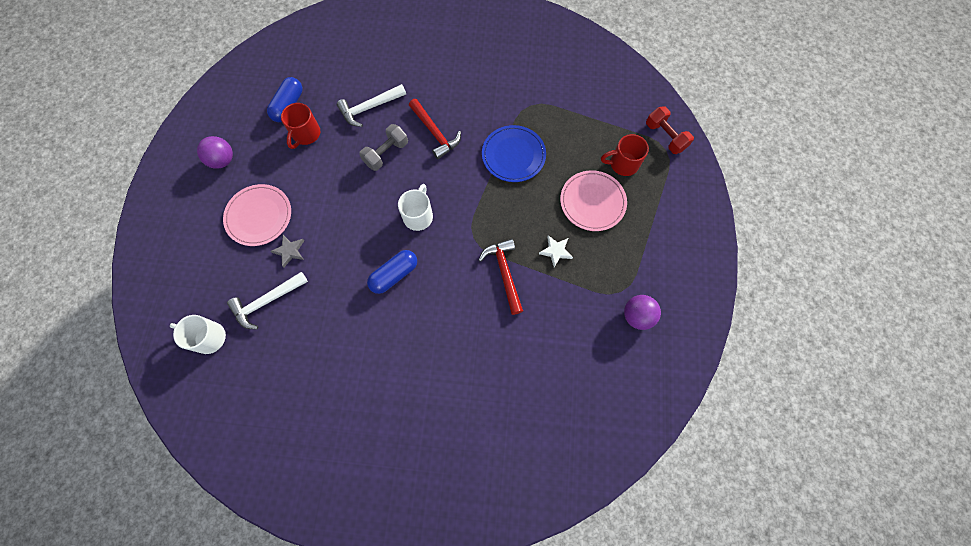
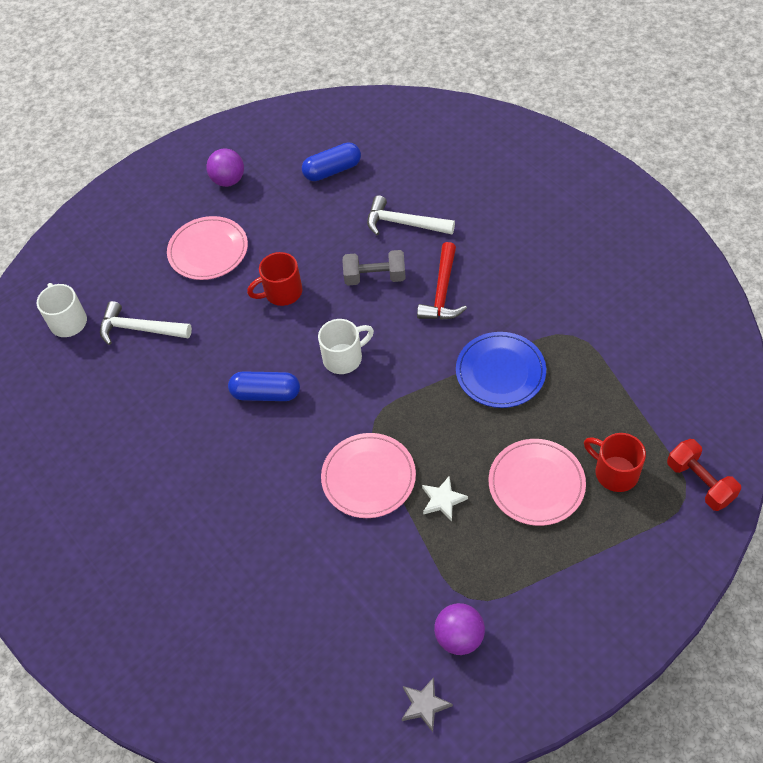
camera: 50 degrees right, 15 degrees down
grey star [270,235,305,267] -> grey star moved to [402,677,453,732]
red mug [281,103,320,149] -> red mug moved to [247,252,302,306]
red hammer [479,239,523,315] -> pink plate [321,433,416,518]
red dumbbell [646,106,694,154] -> red dumbbell turned 45 degrees counterclockwise [667,439,741,511]

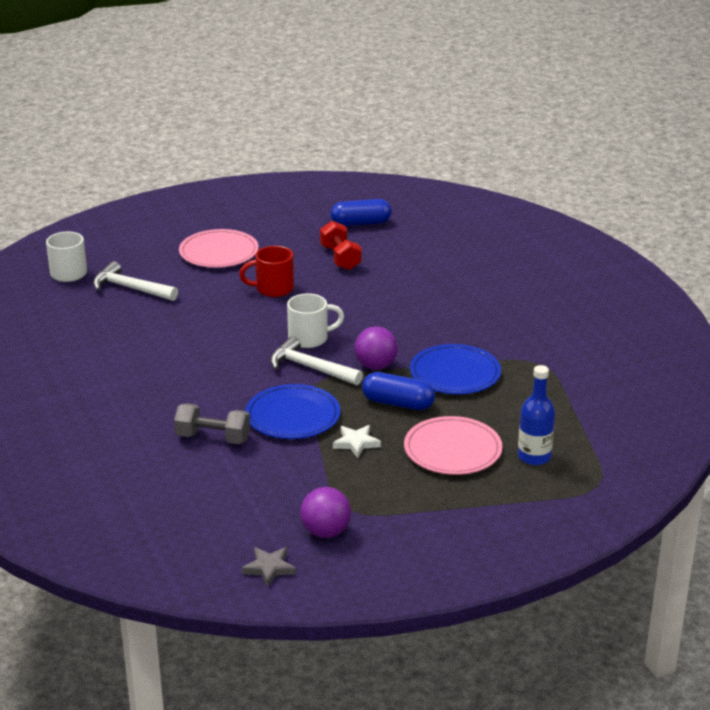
camera: 10 degrees right, 25 degrees down
purple ball [206,148,244,187] -> purple ball moved to [355,326,398,370]
blue capsule [228,371,300,401] -> blue capsule moved to [362,372,435,410]
pink plate [321,433,416,518] -> blue plate [245,384,341,439]
grey dumbbell [342,250,406,285] -> grey dumbbell moved to [174,403,250,444]
white hammer [367,195,455,235] -> white hammer moved to [270,336,363,385]
red hammer [417,242,467,320] -> none
red mug [584,433,646,492] -> blue bottle [518,365,555,465]
red dumbbell [667,439,741,511] -> red dumbbell moved to [320,221,362,270]

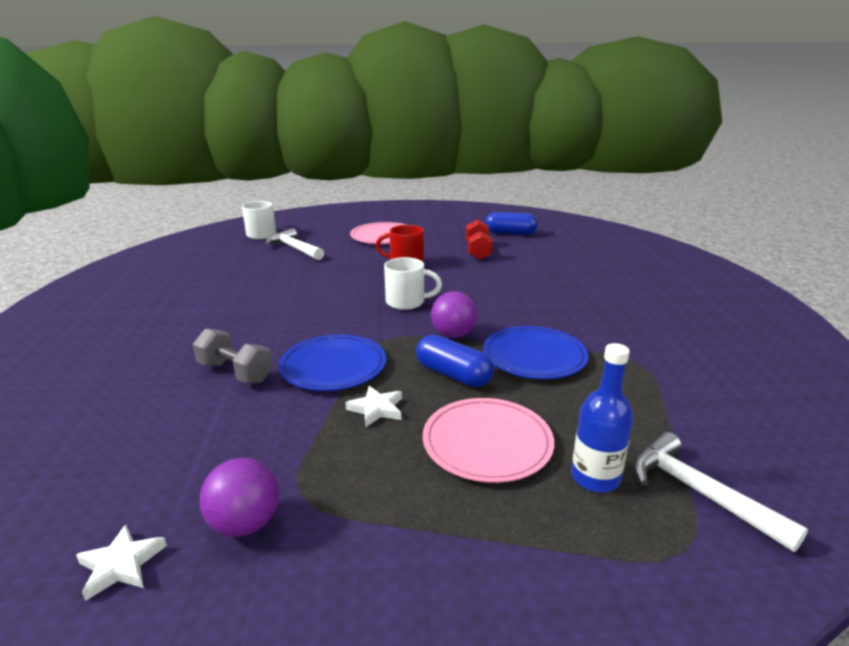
camera: 20 degrees right, 5 degrees down
grey star [242,547,296,587] -> white star [76,524,167,601]
white hammer [270,336,363,385] -> white hammer moved to [633,432,808,552]

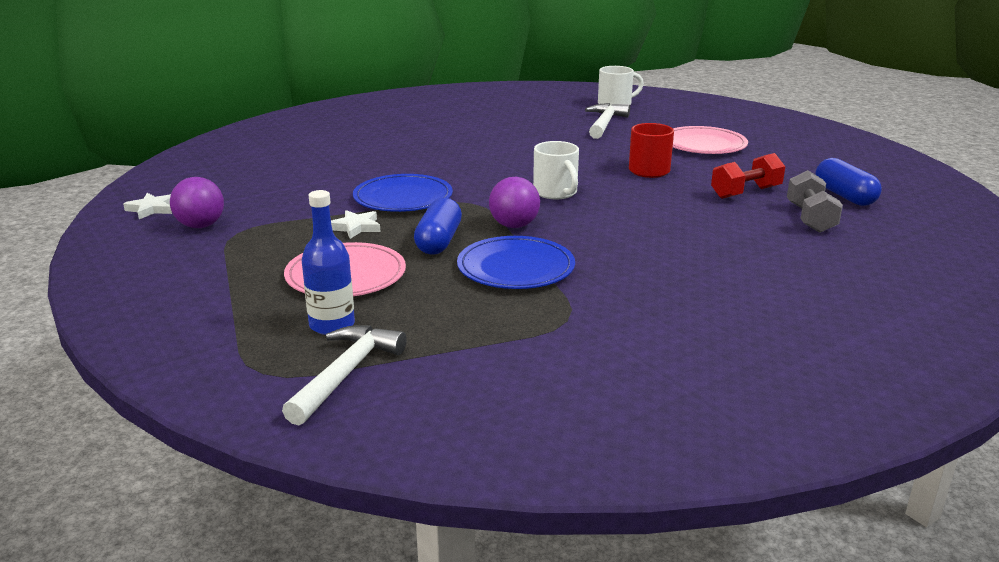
camera: 60 degrees right, 0 degrees up
grey dumbbell [193,328,273,383] -> grey dumbbell moved to [787,170,843,233]

